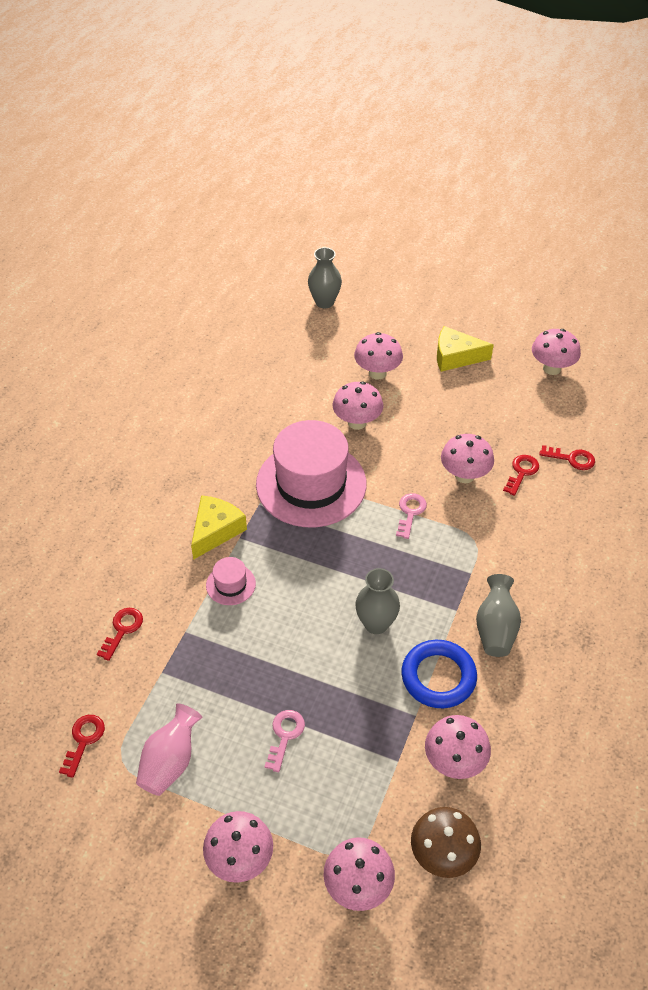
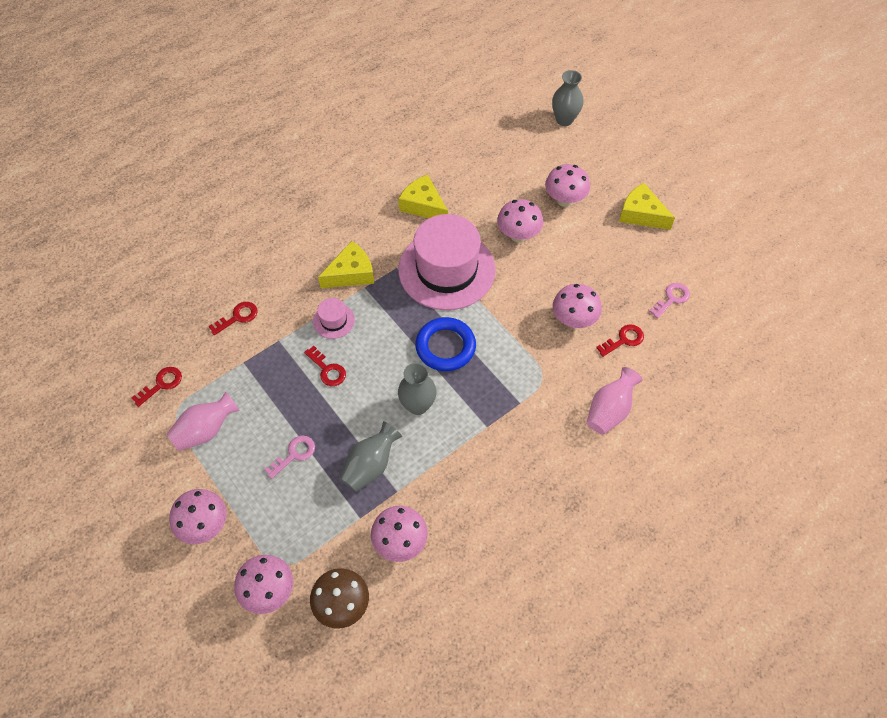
camera: 30 degrees right, 10 degrees up
pink key [396,493,427,539] -> pink key moved to [649,283,690,319]
blue ring [401,640,477,708] -> blue ring moved to [415,317,476,371]
grey vase [476,574,521,657] -> grey vase moved to [339,421,402,492]
pink mushroom [532,329,581,375] -> none
red key [539,445,595,470] -> red key moved to [304,346,346,386]
none -> yellow cheese [399,174,448,218]
none -> pink vase [586,367,643,435]

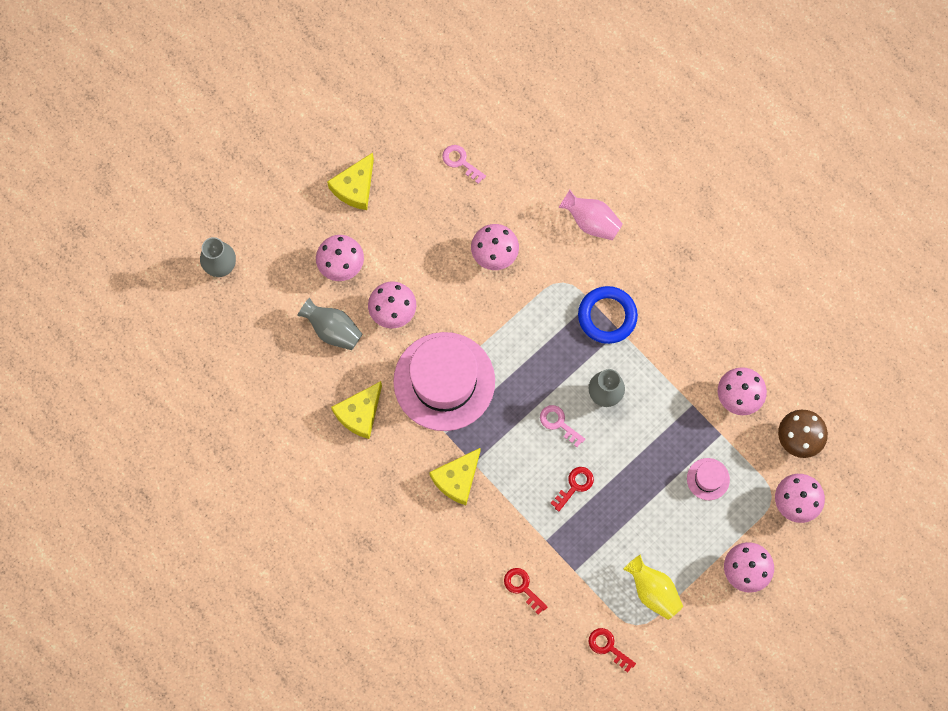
camera: 95 degrees left, 15 degrees up
pink vase [167,391,240,451] -> yellow vase [623,554,683,620]
pink key [264,435,315,479] -> pink key moved to [540,405,585,447]
pink hat [313,298,355,339] -> pink hat moved to [687,458,730,500]
yellow cheese [318,241,374,288] -> yellow cheese turned 105 degrees counterclockwise [429,448,480,505]
grey vase [339,421,402,492] -> grey vase moved to [297,297,362,350]
blue ring [415,317,476,371] -> blue ring moved to [578,286,638,344]
red key [596,324,644,357] -> none

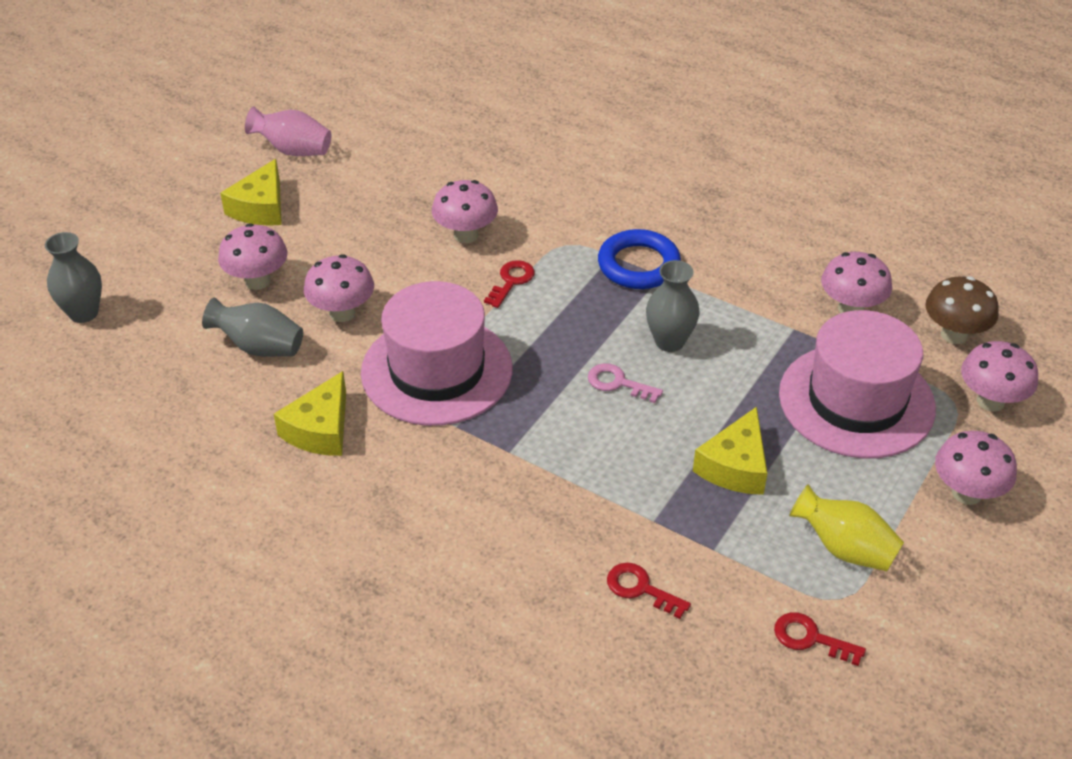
camera: 15 degrees left, 30 degrees down
yellow cheese [429,448,480,505] -> yellow cheese moved to [693,407,767,495]
pink key [442,145,486,184] -> none
red key [550,467,594,512] -> red key moved to [484,260,535,308]
pink vase [558,190,623,240] -> pink vase moved to [245,106,331,156]
pink hat [687,458,730,500] -> pink hat [779,310,936,458], size x2.40

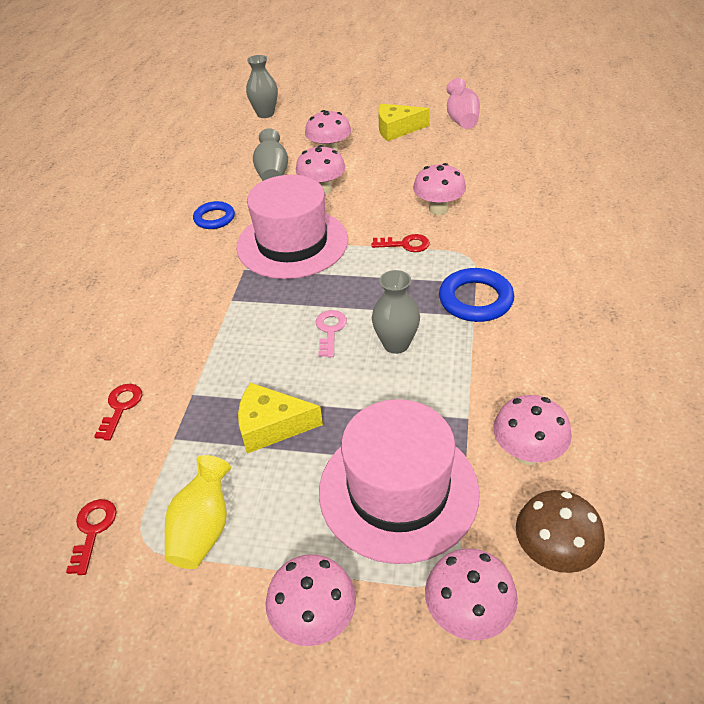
camera: 70 degrees right, 0 degrees up
yellow cheese [274,371,346,456] -> blue ring [193,201,235,229]

